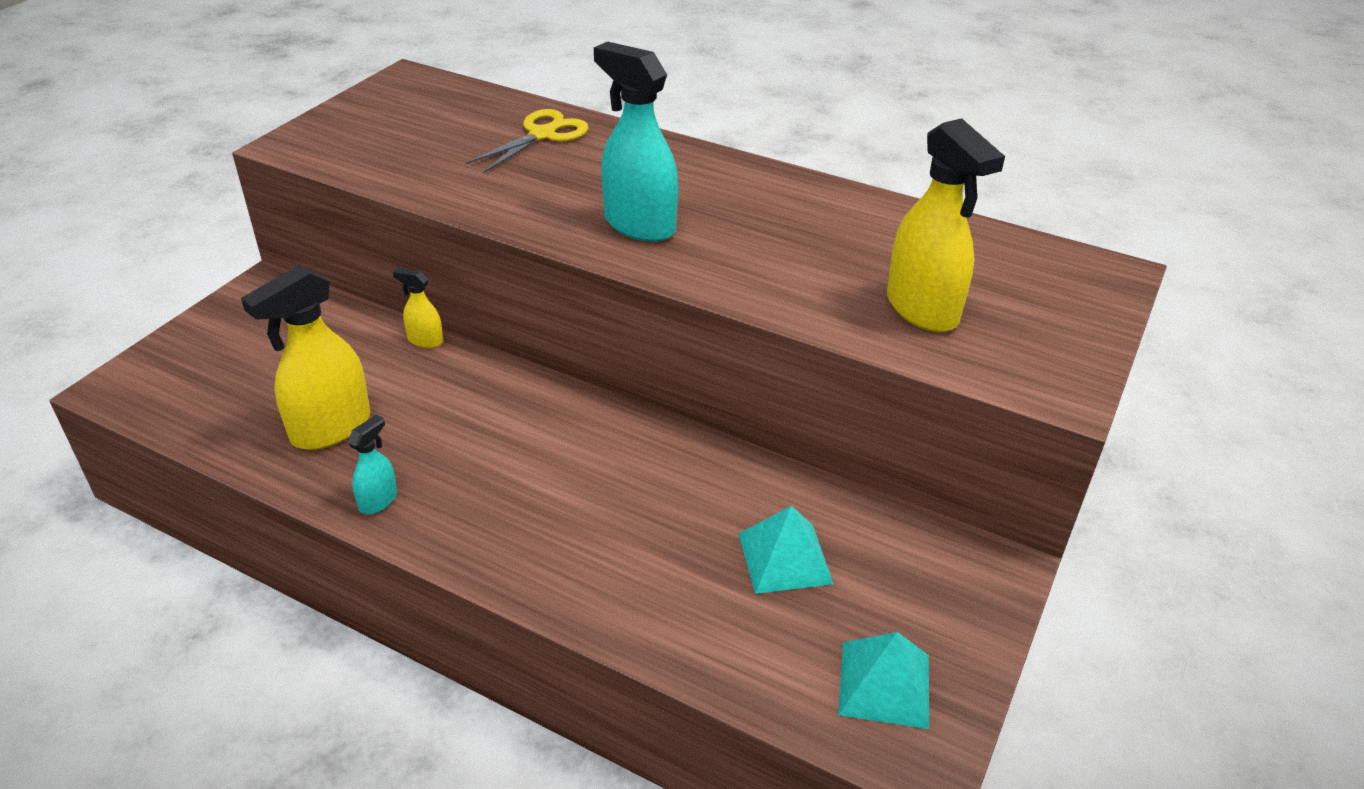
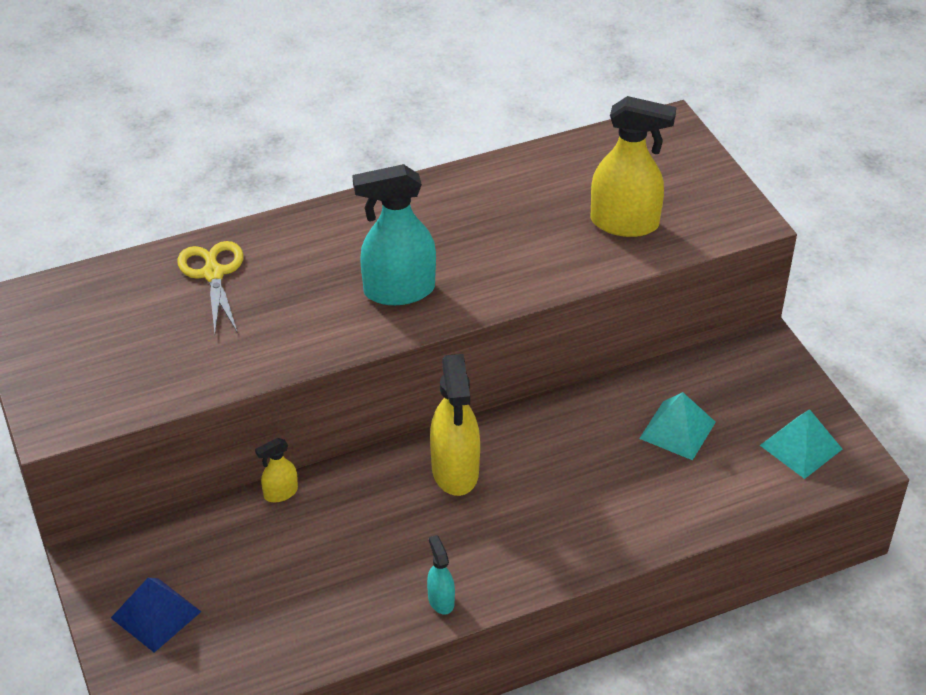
camera: 50 degrees left, 5 degrees up
yellow spray bottle [241,265,371,450] -> yellow spray bottle moved to [430,354,480,496]
none -> blue pyramid [111,578,202,653]

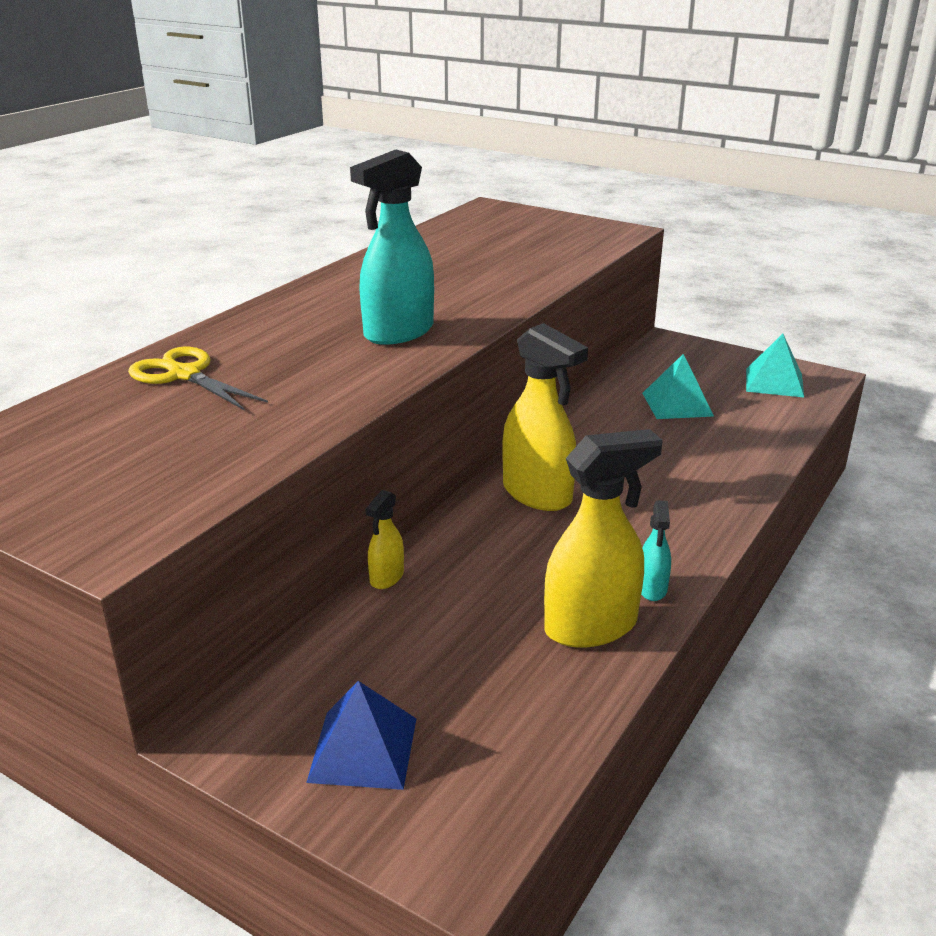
camera: 35 degrees left, 15 degrees down
turquoise spray bottle [427,535,455,615] -> turquoise spray bottle turned 120 degrees counterclockwise [641,500,671,601]
yellow spray bottle [591,96,676,237] -> yellow spray bottle moved to [544,429,663,648]

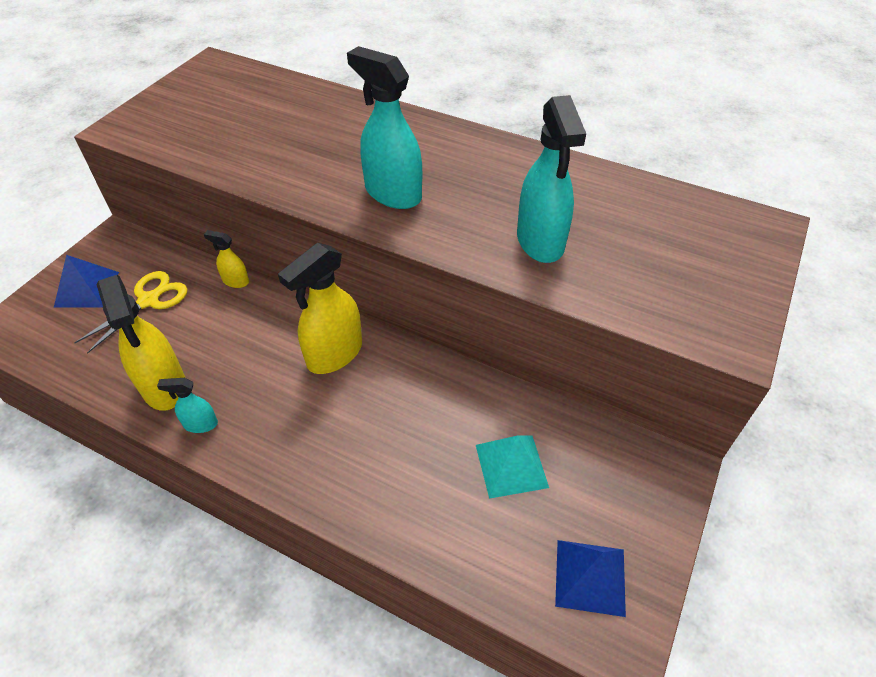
camera: 85 degrees right, 20 degrees up
yellow scissors [128,347,268,411] -> yellow scissors moved to [74,271,188,354]
turquoise pyramid [746,334,804,397] -> blue pyramid [555,540,626,617]
none -> turquoise spray bottle [517,95,586,263]

